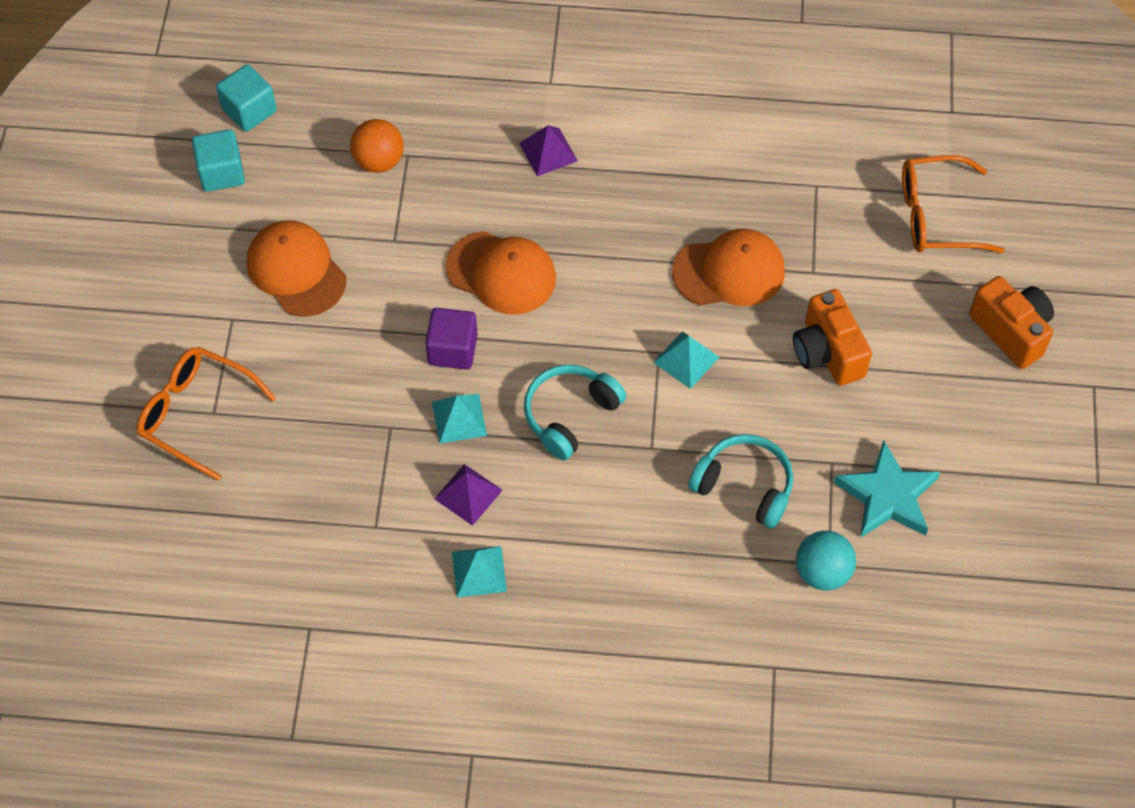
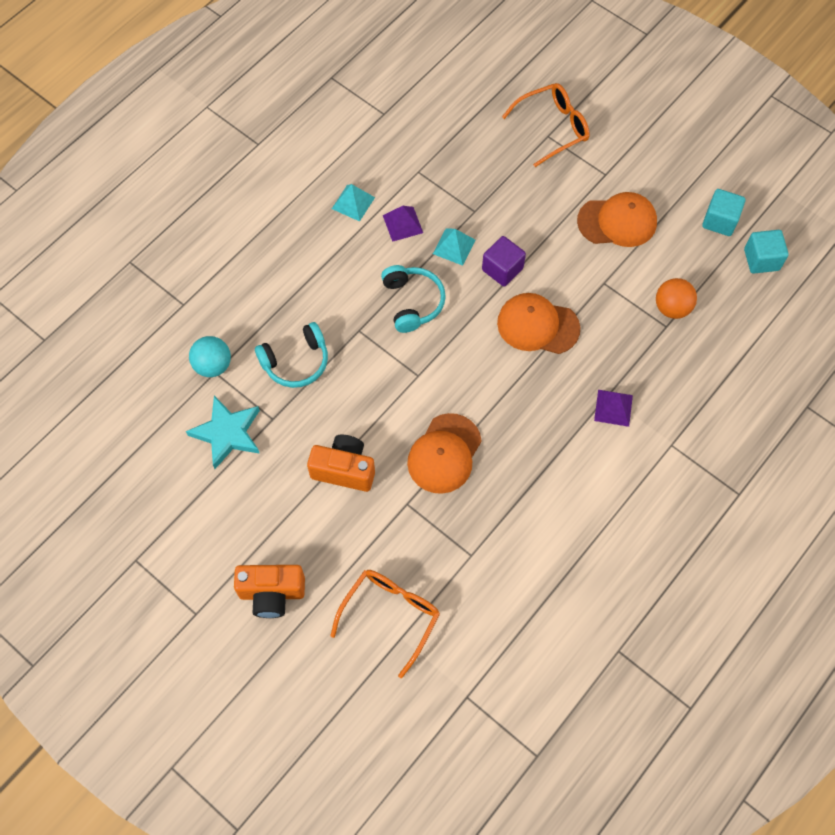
camera: 125 degrees right, 5 degrees up
orange cap [446,231,556,315] -> orange cap turned 45 degrees clockwise [497,293,580,354]
turquoise pyramid [653,331,719,389] -> none

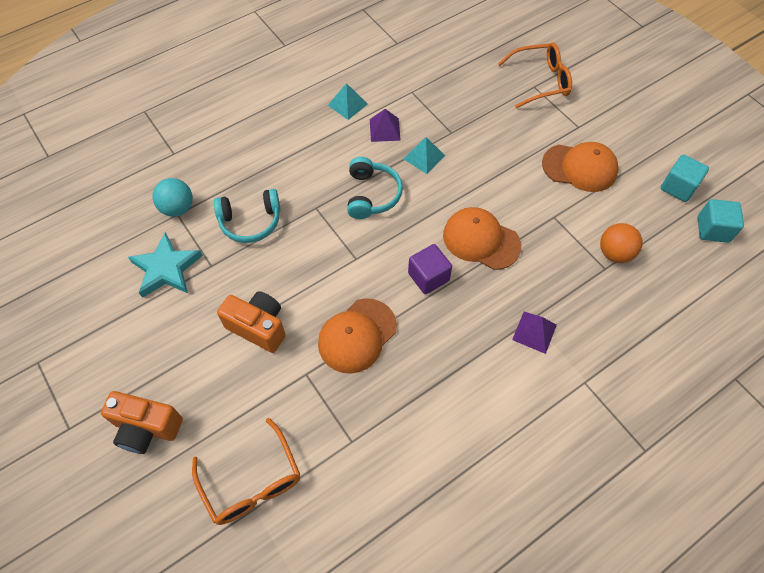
camera: 15 degrees right, 5 degrees down
orange glasses [330,570,440,678] -> orange glasses turned 105 degrees clockwise [192,418,300,525]
purple cube [482,236,526,286] -> purple cube moved to [408,244,452,294]

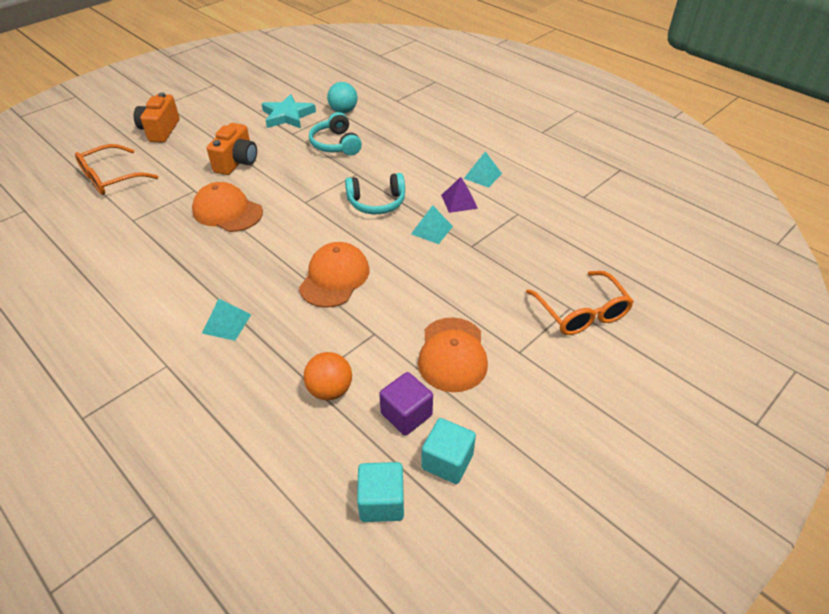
camera: 80 degrees right, 15 degrees down
purple cube [408,244,452,294] -> purple cube moved to [379,372,433,436]
purple pyramid [512,312,557,354] -> turquoise pyramid [202,299,251,341]

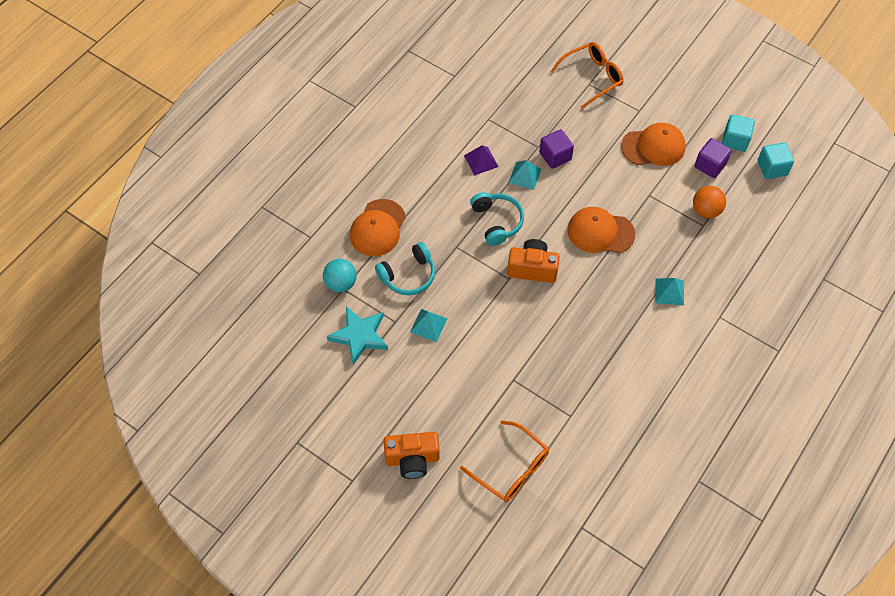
camera: 100 degrees left, 15 degrees up
orange cap [192,182,263,232] -> orange cap moved to [350,199,406,256]
orange camera [207,123,257,175] -> orange camera moved to [507,239,560,283]
turquoise pyramid [464,151,502,188] -> turquoise pyramid moved to [410,309,447,342]
none -> purple cube [539,129,574,169]

